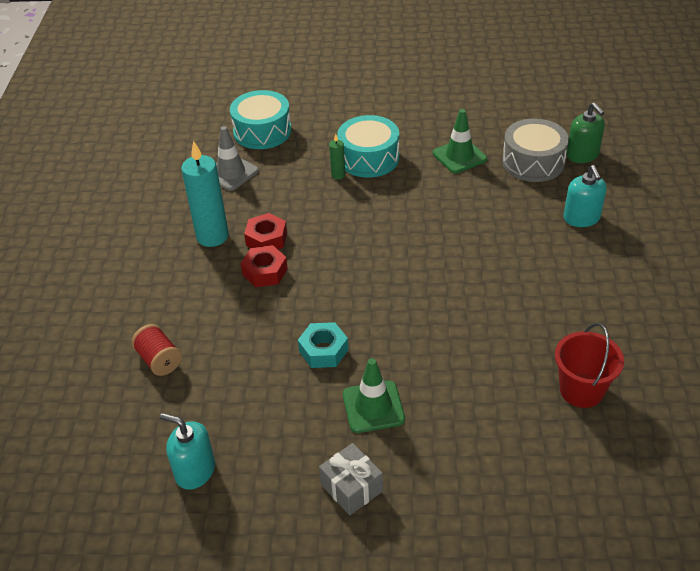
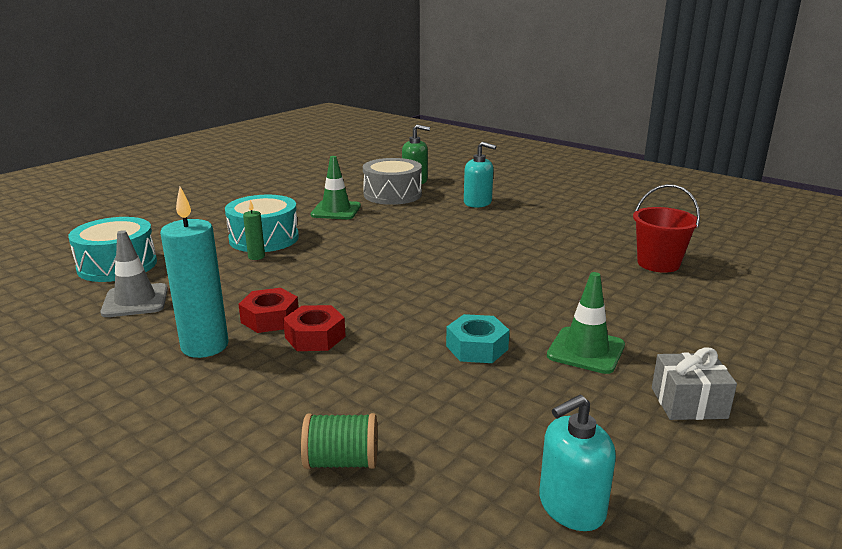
camera: 55 degrees left, 20 degrees down
red spool [131,324,182,376] -> green spool [301,413,377,469]

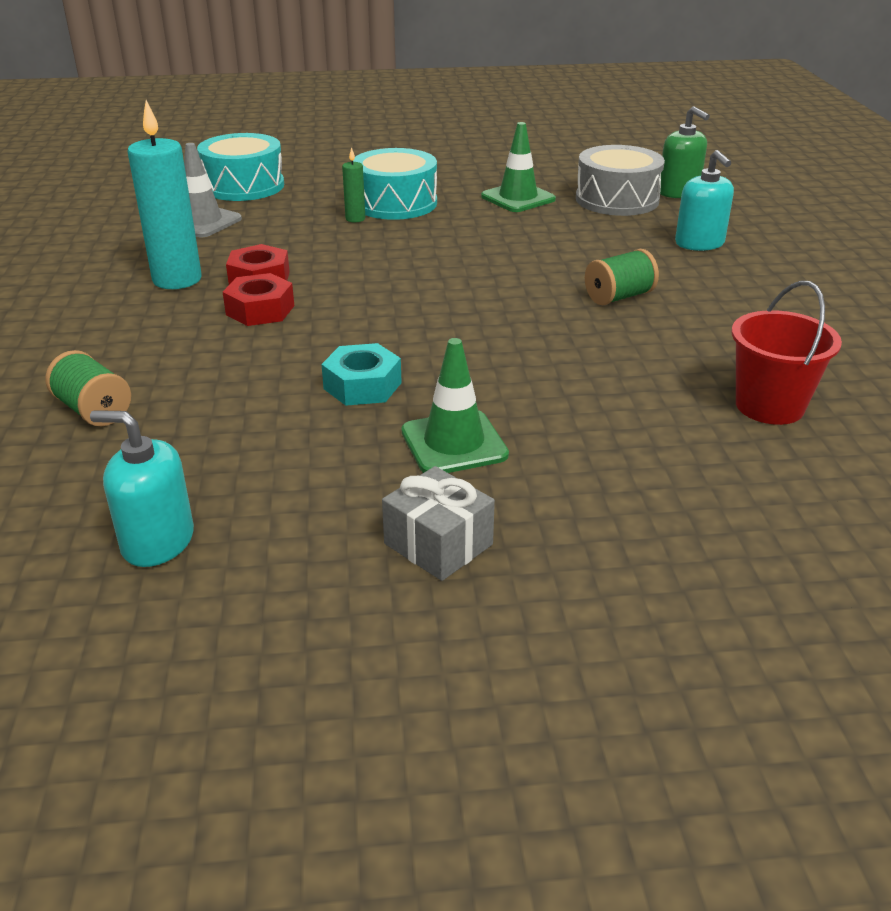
camera: 45 degrees right, 10 degrees up
none -> green spool [585,249,659,305]

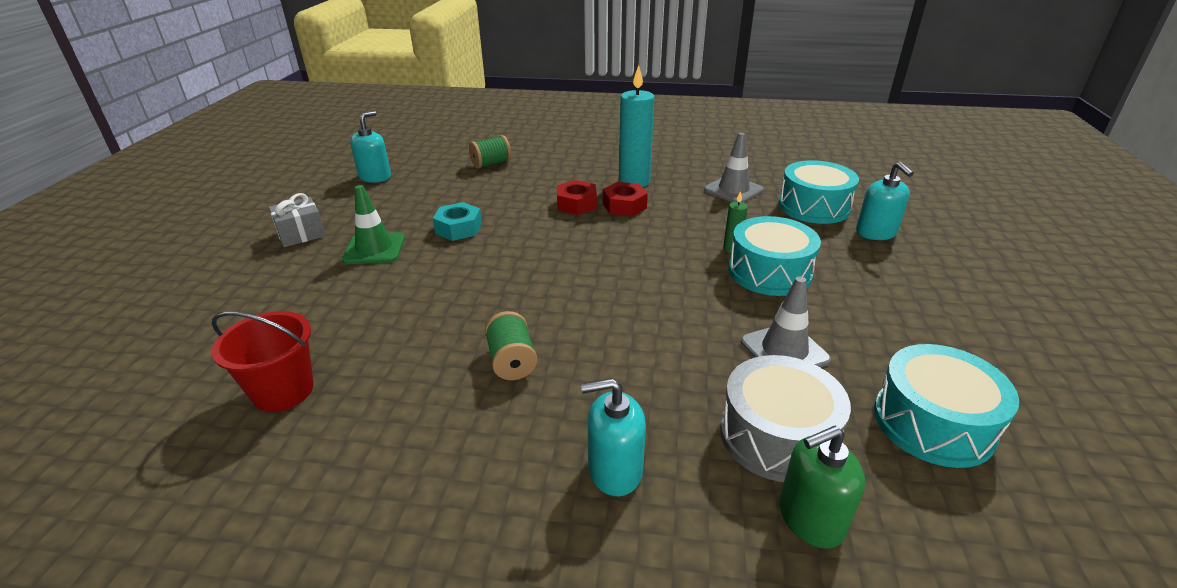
camera: 105 degrees right, 0 degrees up
green traffic cone [481,122,556,212] -> grey traffic cone [741,276,831,368]
none -> turquoise soap dispenser [856,162,914,240]
none -> turquoise drum [874,344,1019,468]

